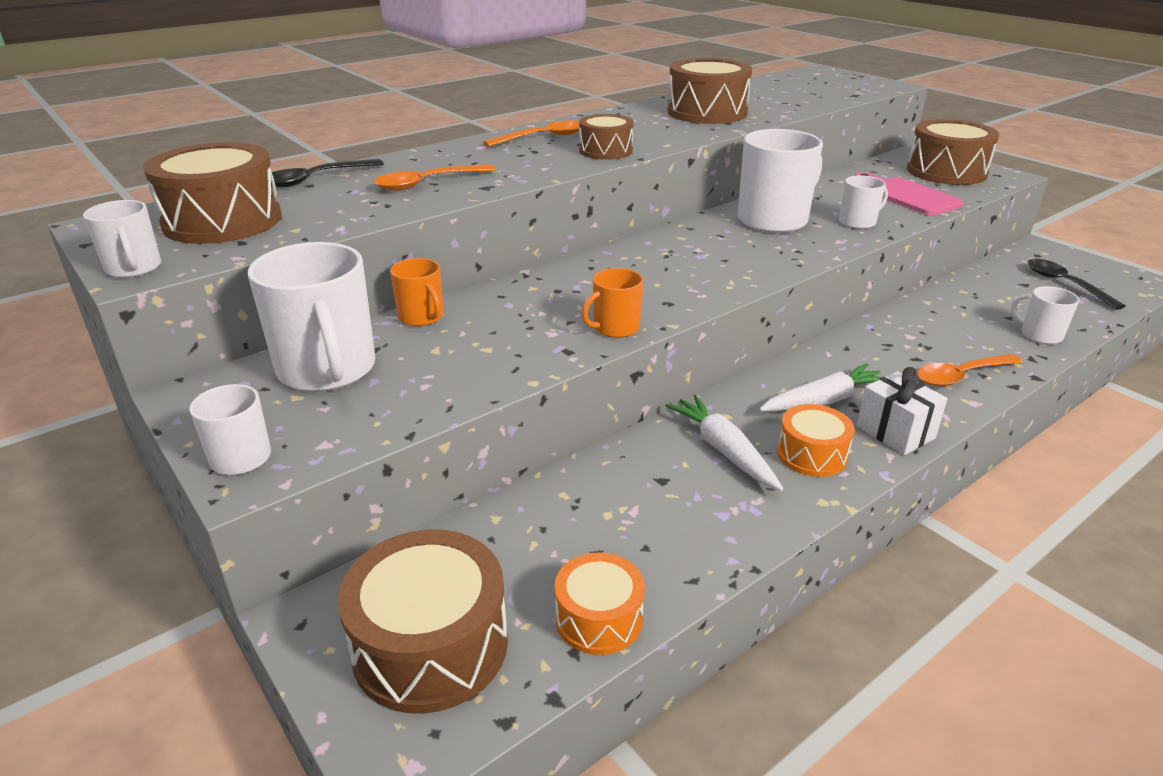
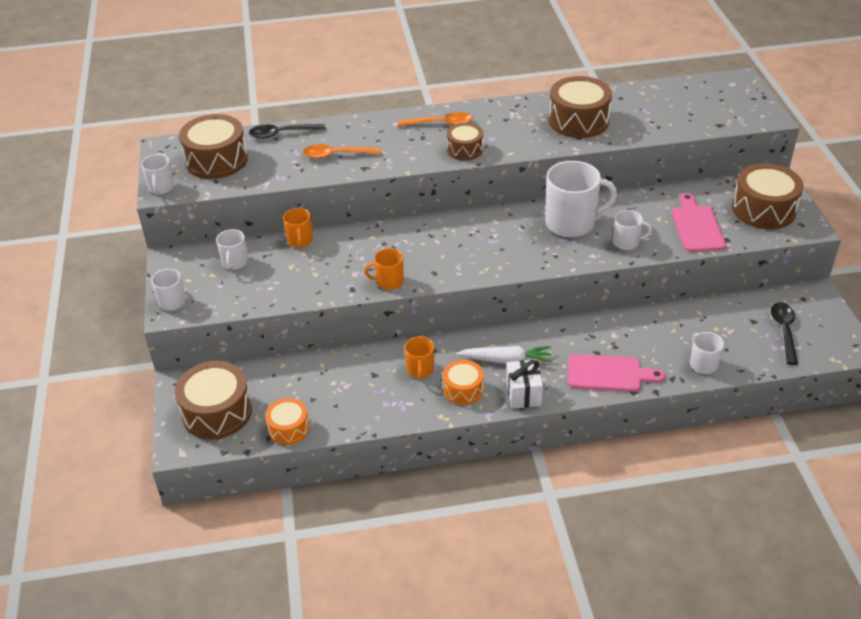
camera: 30 degrees right, 10 degrees up
white mug [248,242,376,392] -> white mug [216,229,248,270], size x0.52
white carrot [666,395,783,491] -> orange mug [405,336,434,380]
orange spoon [917,354,1023,387] -> pink cutting board [568,354,665,392]

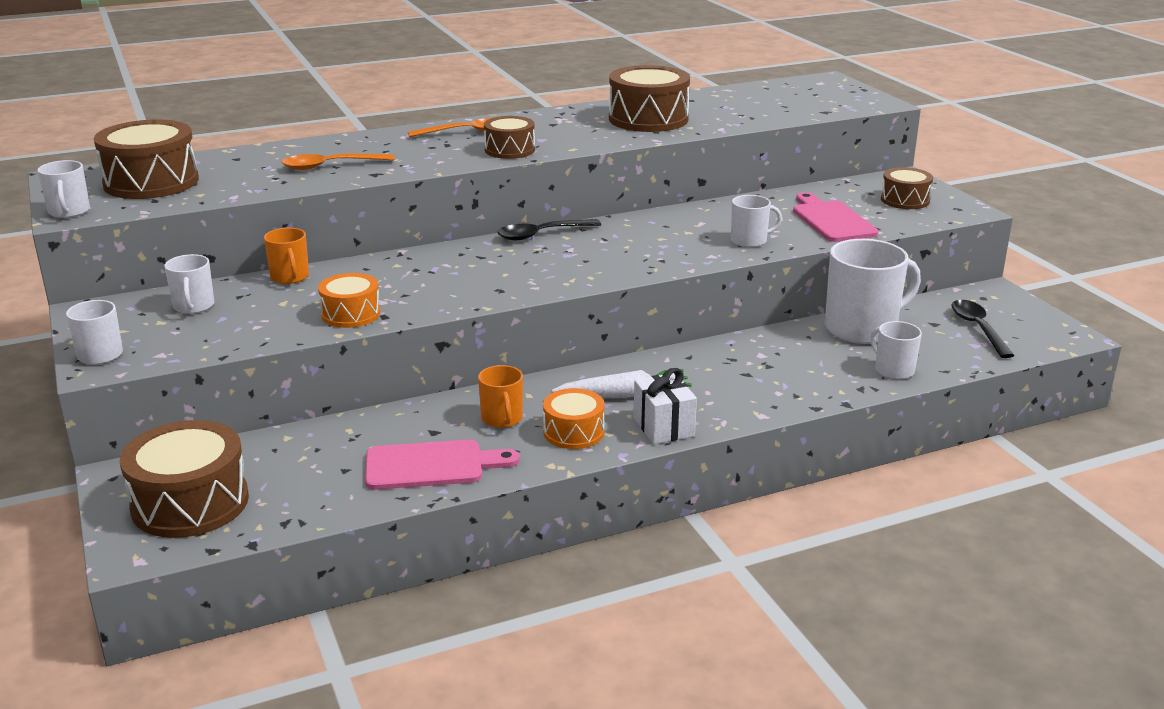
camera: 15 degrees left, 15 degrees down
black spoon [249,124,325,138] -> black spoon moved to [498,219,601,240]
orange drum [265,398,310,445] -> orange drum moved to [318,273,381,328]
orange mug [364,248,404,290] -> none
white mug [545,161,617,237] -> white mug moved to [825,239,921,344]
pink cutting board [568,354,665,392] -> pink cutting board moved to [365,440,520,490]
brown drum [732,163,803,229] -> brown drum [881,167,933,209], size x0.59

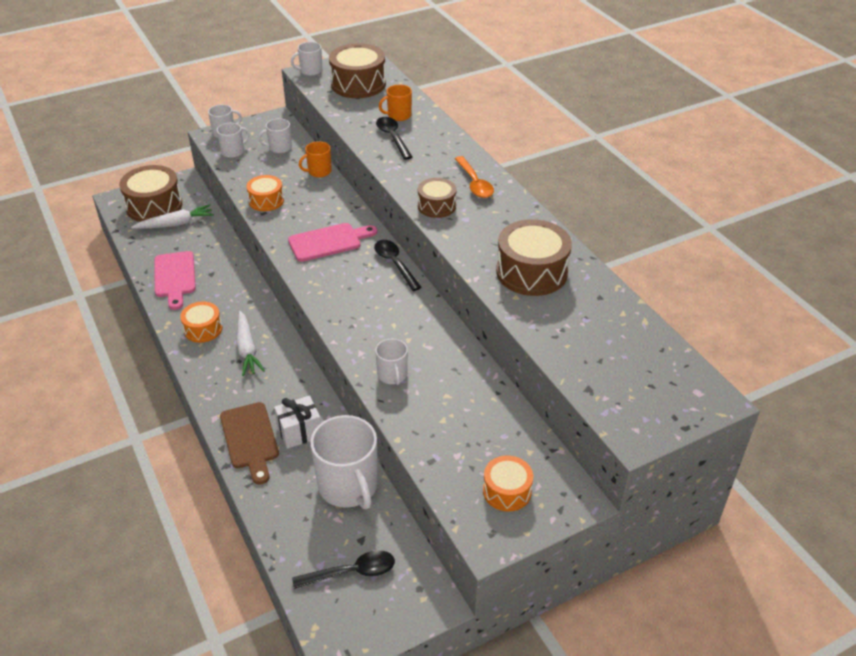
camera: 85 degrees right, 15 degrees up
orange spoon [281,153,395,170] -> black spoon [376,117,412,160]
orange mug [478,365,523,428] -> orange mug moved to [379,85,412,121]
white gift [634,368,697,444] -> white gift moved to [274,396,321,449]
pink cutting board [793,192,879,242] -> pink cutting board moved to [288,223,377,262]
white mug [871,321,922,379] -> white mug moved to [217,123,249,158]
brown drum [881,167,933,209] -> orange drum [483,455,533,512]
none -> white carrot [131,205,214,229]
none -> brown cutting board [220,402,279,485]

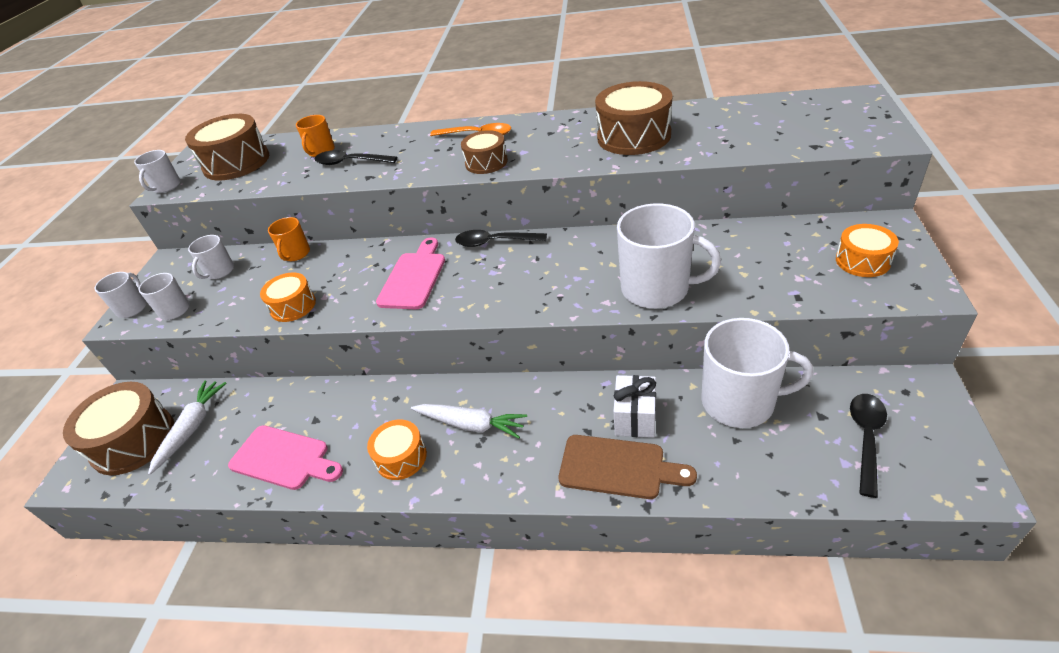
camera: 50 degrees left, 0 degrees up
white mug [375,339,408,385] -> white mug [617,204,721,309], size x1.93

